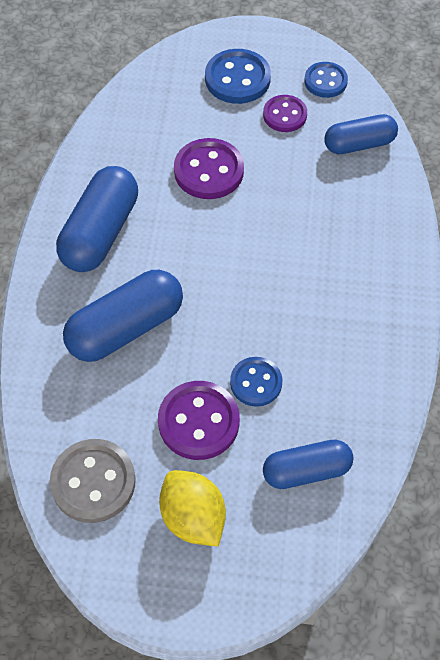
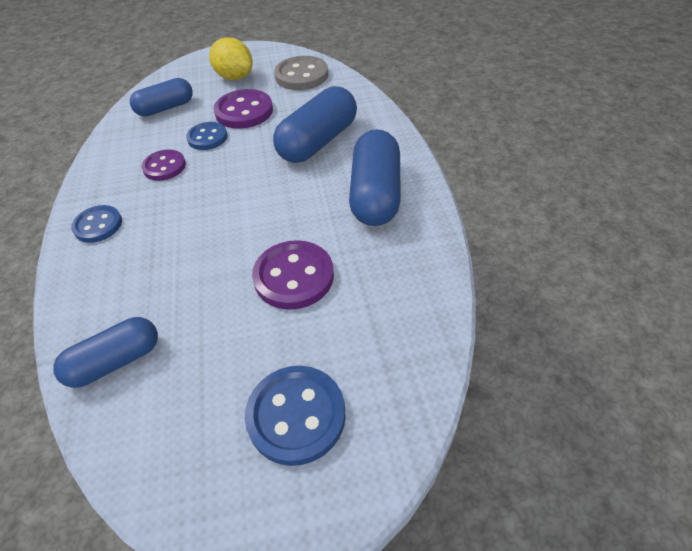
camera: 165 degrees right, 10 degrees down
purple button [263,95,307,132] -> purple button moved to [141,149,186,181]
blue button [304,62,348,98] -> blue button moved to [71,205,122,243]

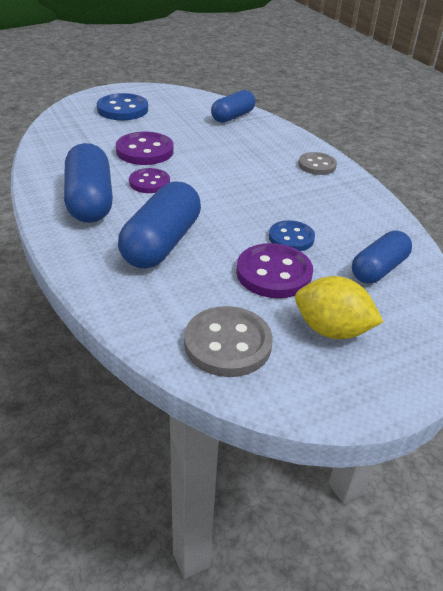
camera: 160 degrees right, 10 degrees down
blue button [71,205,122,243] -> grey button [298,152,337,175]
purple button [141,149,186,181] -> purple button moved to [129,168,170,193]

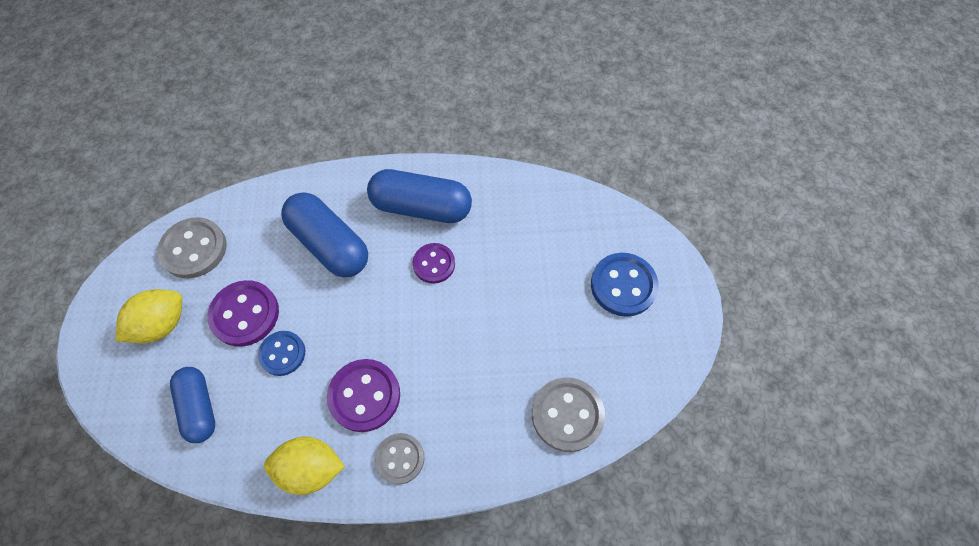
camera: 115 degrees right, 25 degrees up
purple button [116,132,174,165] -> purple button moved to [327,359,400,432]
blue capsule [211,90,256,123] -> grey button [532,377,605,452]
none -> yellow lemon [264,436,345,495]

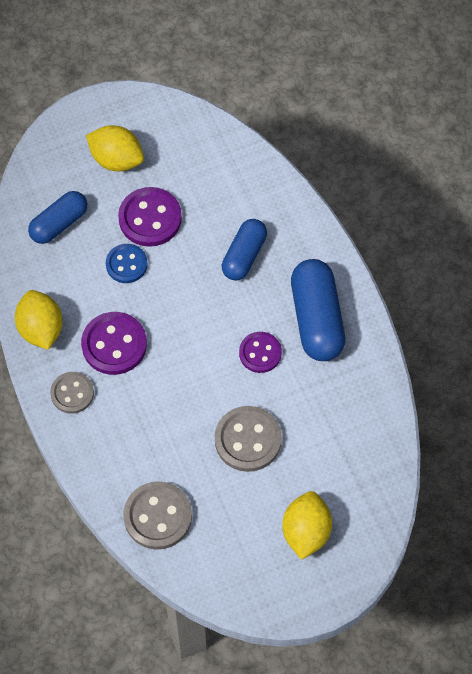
camera: 70 degrees right, 0 degrees up
grey button [157,217,227,278] -> grey button moved to [215,406,282,472]
blue capsule [281,192,368,277] -> blue capsule [222,219,267,281], size x0.65
blue button [591,253,659,317] -> yellow lemon [282,491,332,560]

